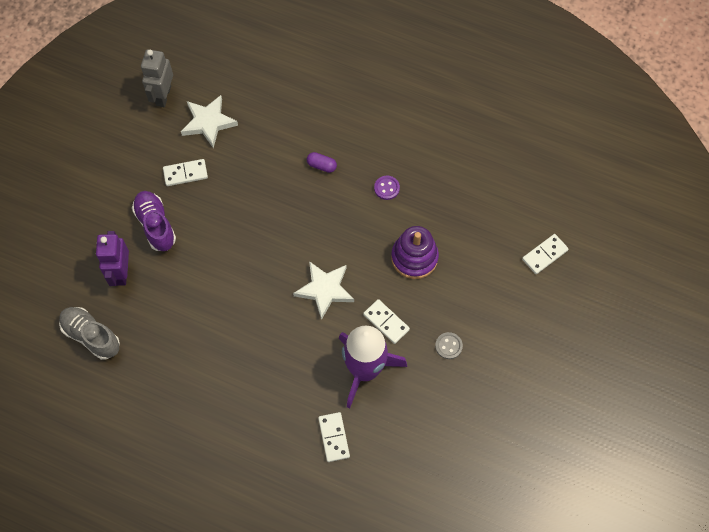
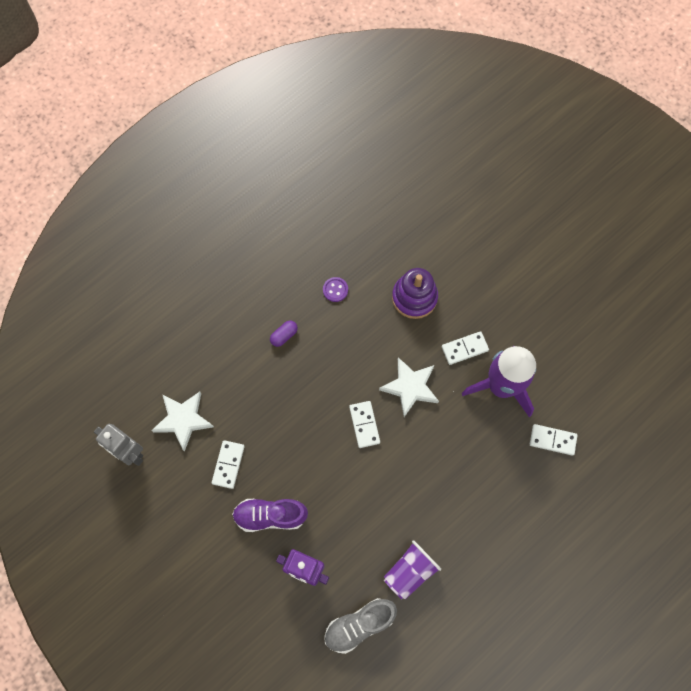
camera: 65 degrees left, 5 degrees up
grey button [435,332,463,359] -> none
white domino [522,234,569,274] -> white domino moved to [349,401,380,448]
none -> purple cup [384,540,441,599]

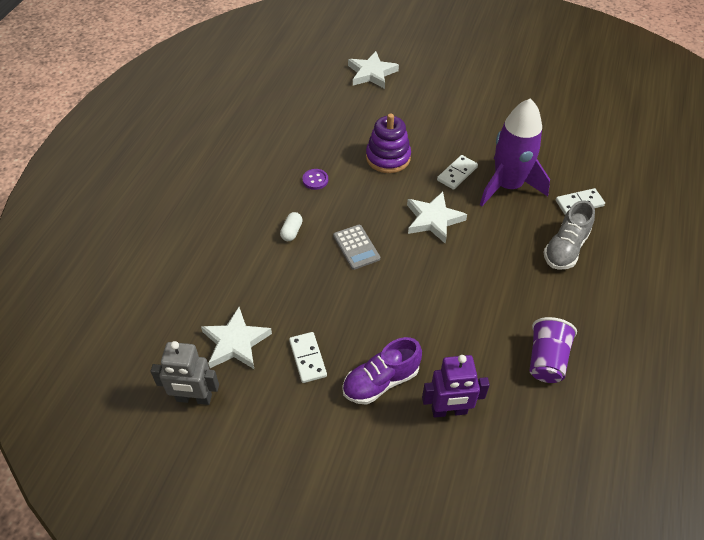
camera: 30 degrees left, 20 degrees down
purple capsule [270,320,298,347] -> white capsule [280,212,303,241]
grey shoe [324,598,397,654] -> grey shoe moved to [544,200,595,270]
white domino [349,401,380,448] -> none
none -> grey calculator [333,225,380,270]
none -> white star [348,51,399,89]

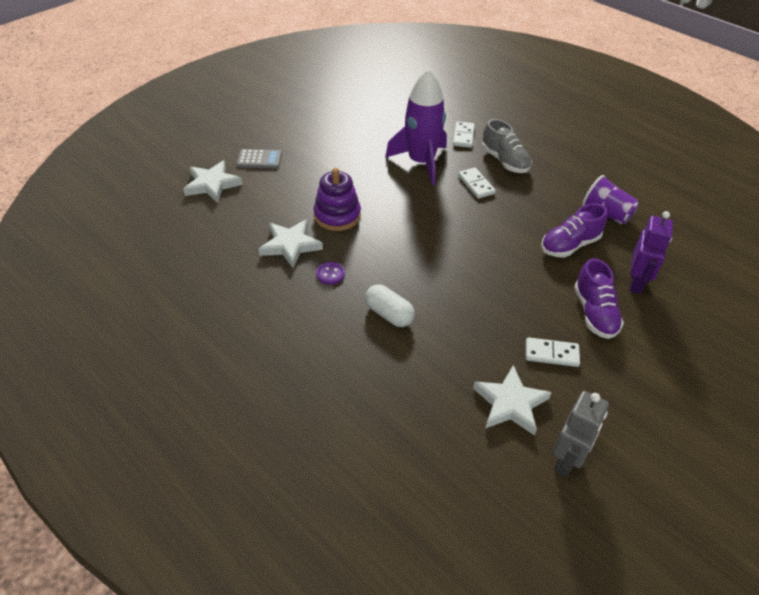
camera: 65 degrees left, 5 degrees down
white capsule [280,212,303,241] -> white capsule [365,284,415,327], size x1.52
grey calculator [333,225,380,270] -> grey calculator moved to [237,149,282,168]
white star [407,192,467,244] -> white star moved to [259,219,323,268]
white domino [437,155,478,190] -> white domino moved to [458,167,496,199]
none -> purple shoe [541,203,607,258]

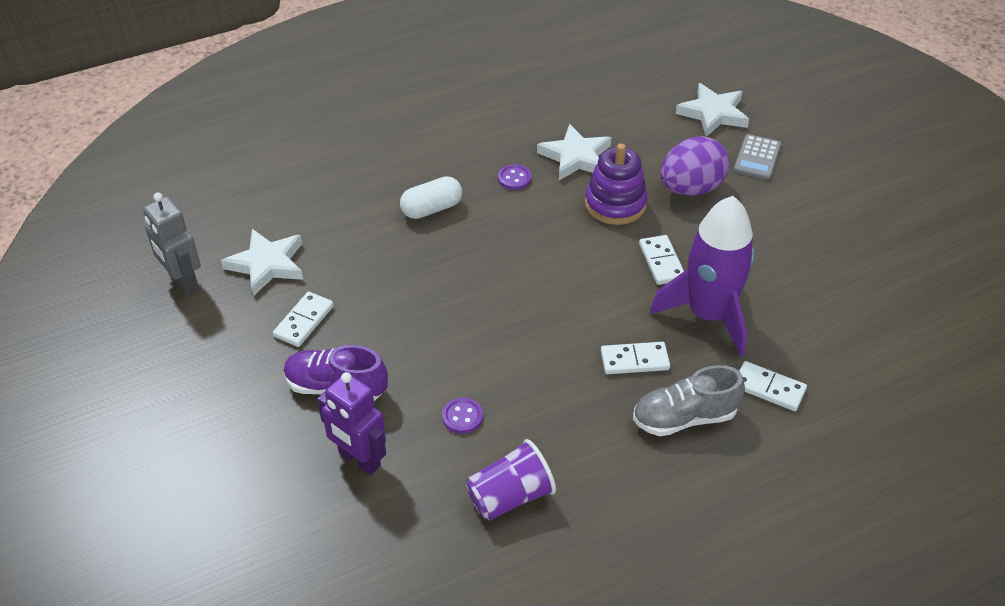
camera: 110 degrees right, 0 degrees up
purple shoe [541,203,607,258] -> purple button [442,398,483,434]
none -> white domino [639,235,684,285]
none -> purple egg [660,136,729,196]

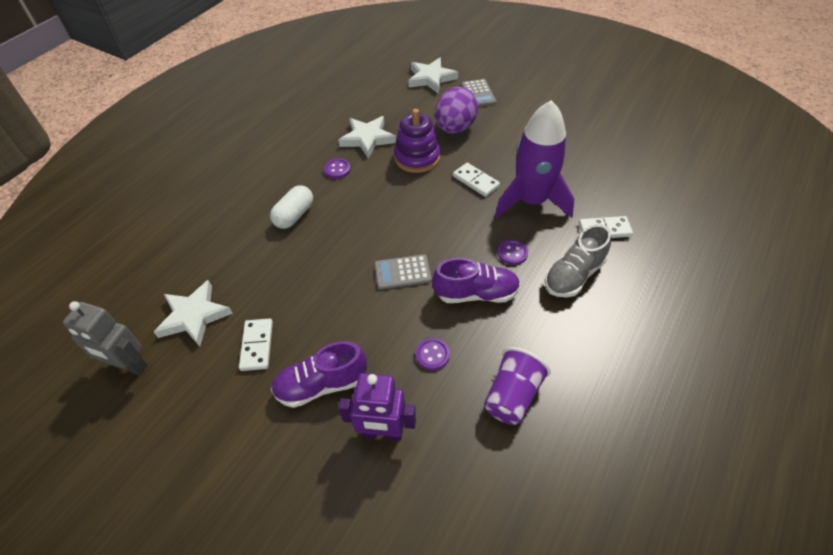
camera: 30 degrees left, 5 degrees up
white domino [601,342,670,374] -> purple button [498,239,528,265]
none -> grey calculator [374,254,432,290]
none -> purple shoe [432,258,520,303]

